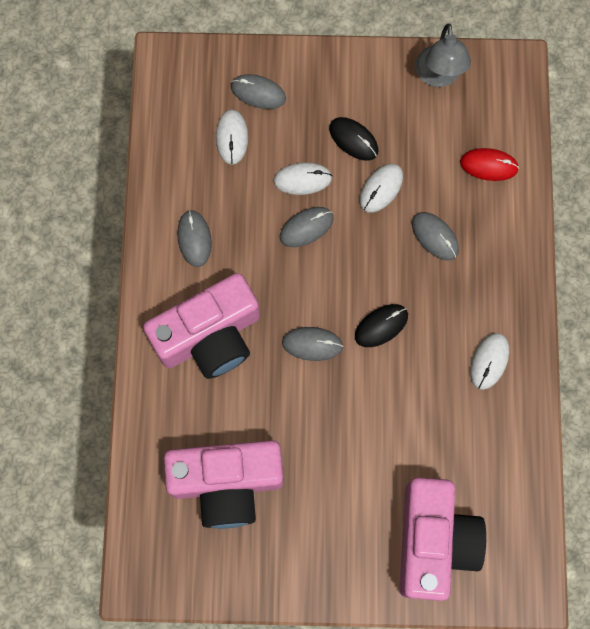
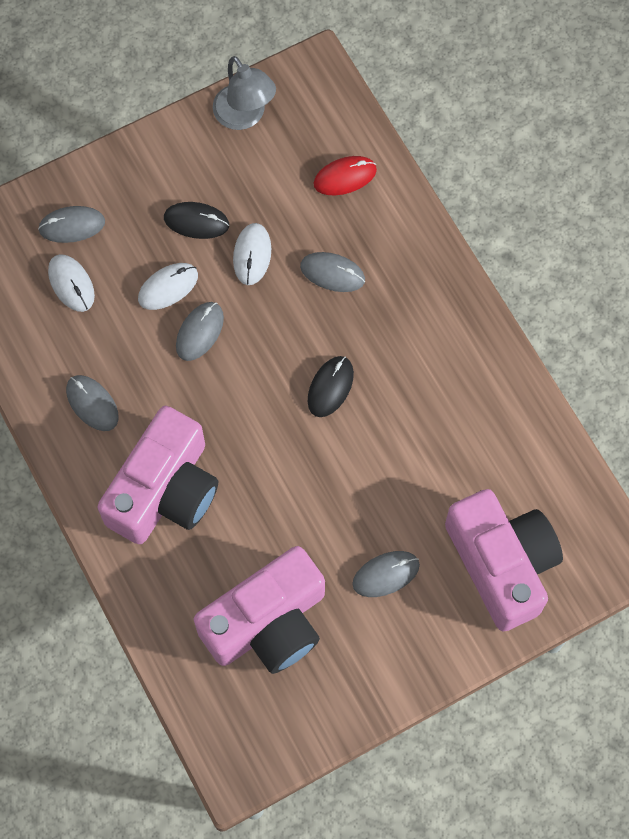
camera: 30 degrees left, 5 degrees down
grey mouse [282,327,343,361] -> grey mouse moved to [352,551,420,597]
white mouse [470,333,509,390] -> none

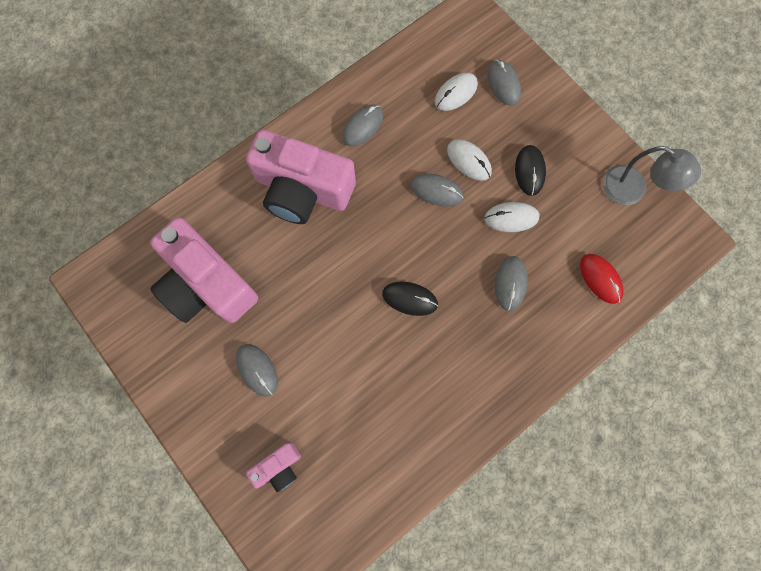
camera: 80 degrees right, 5 degrees up
grey lamp [213,56,276,130] -> grey lamp turned 105 degrees counterclockwise [603,146,701,205]
pink camera [445,489,563,631] -> pink camera [246,442,301,492], size x0.46

